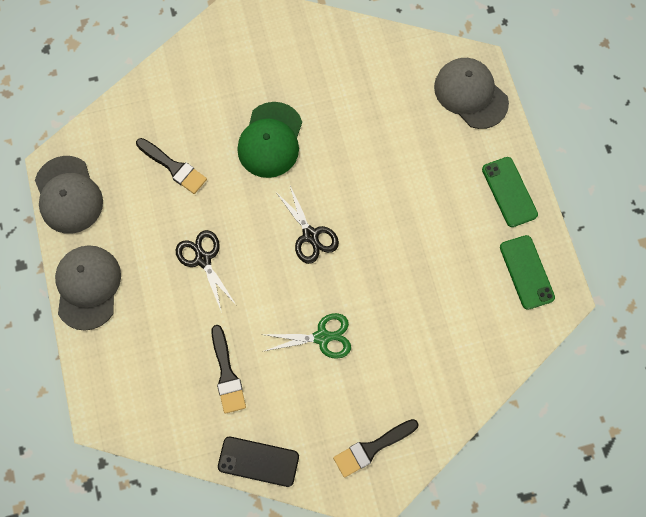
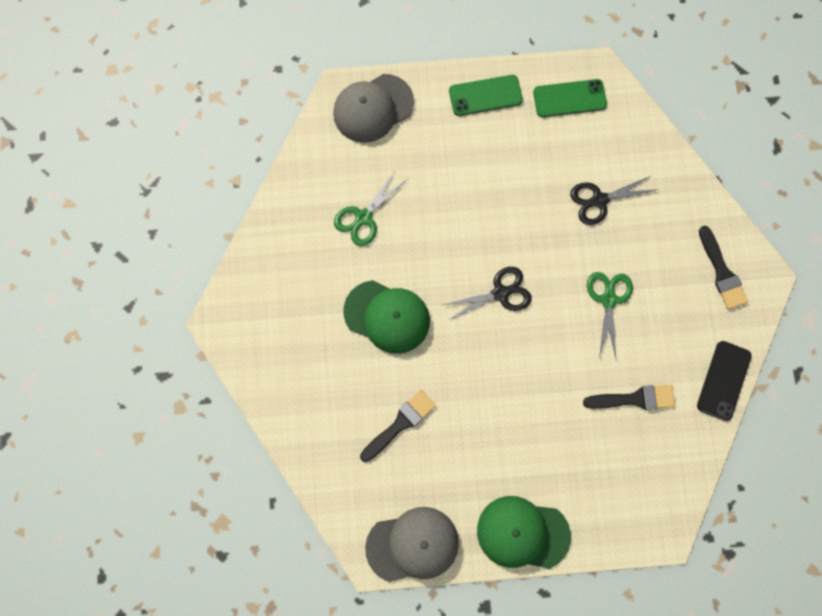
camera: 80 degrees left, 5 degrees up
grey cap [55,245,121,331] -> green cap [477,496,571,569]
black scissors [176,230,237,313] -> black scissors moved to [570,175,659,225]
none -> green scissors [334,169,408,246]

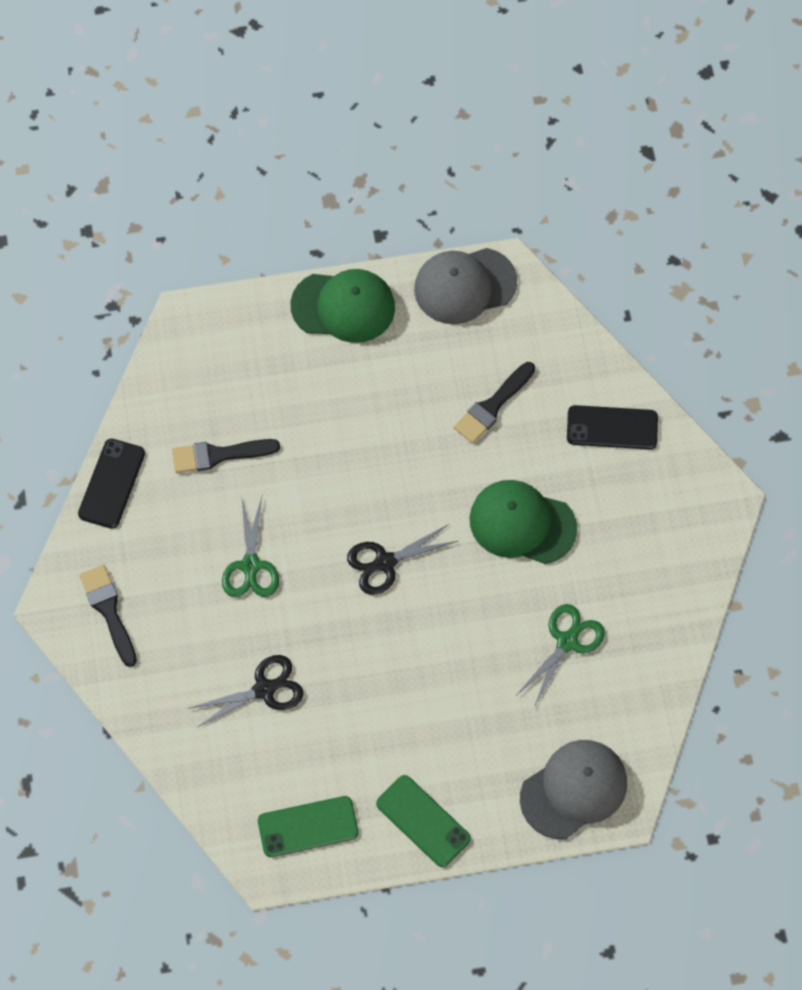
camera: 175 degrees right, 10 degrees down
green phone [449,75,523,116] -> green phone turned 60 degrees clockwise [376,775,471,867]
none -> black phone [567,405,658,449]

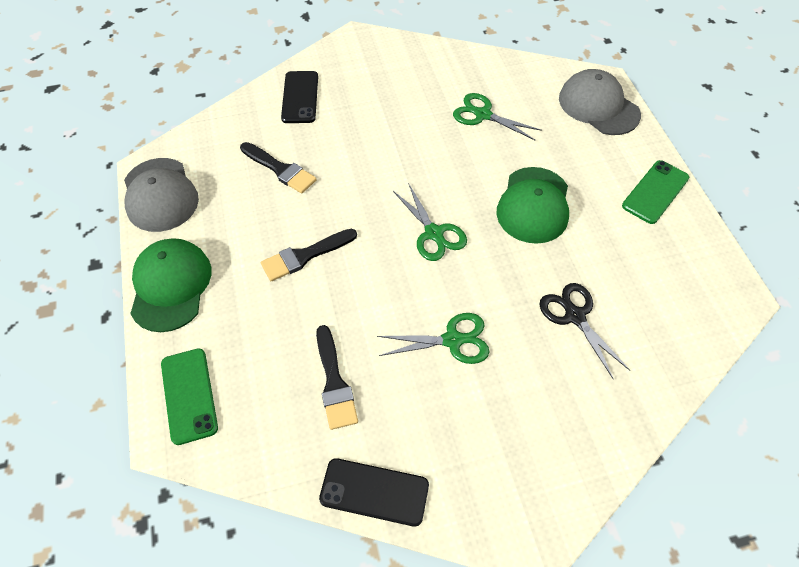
camera: 95 degrees left, 10 degrees down
black brush [79,565,137,667] -> black brush moved to [261,229,357,281]
green phone [258,796,359,857] -> green phone moved to [161,348,218,445]
black scissors [347,524,458,595] -> green scissors [393,183,467,261]
green cap [469,480,577,564] -> green cap moved to [496,167,569,244]

